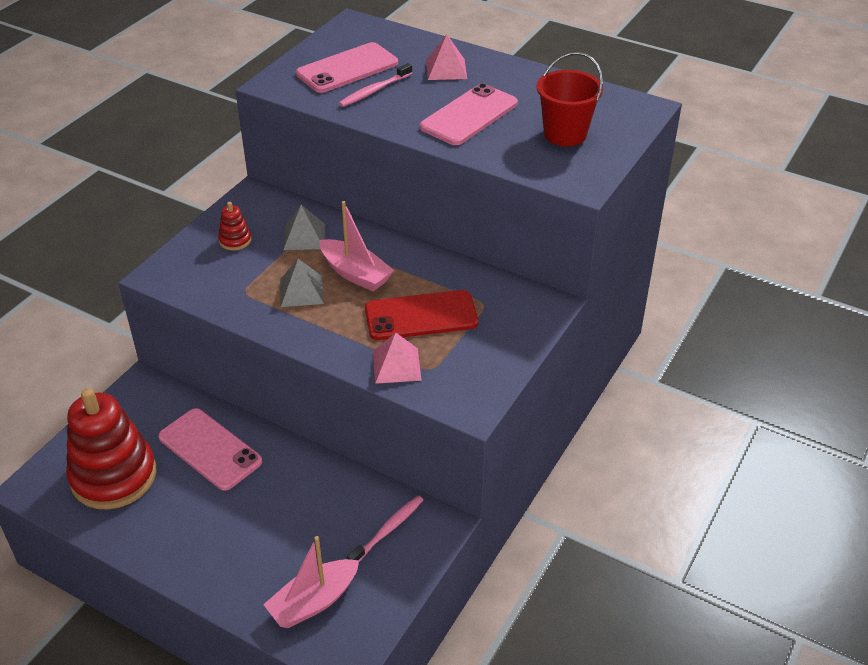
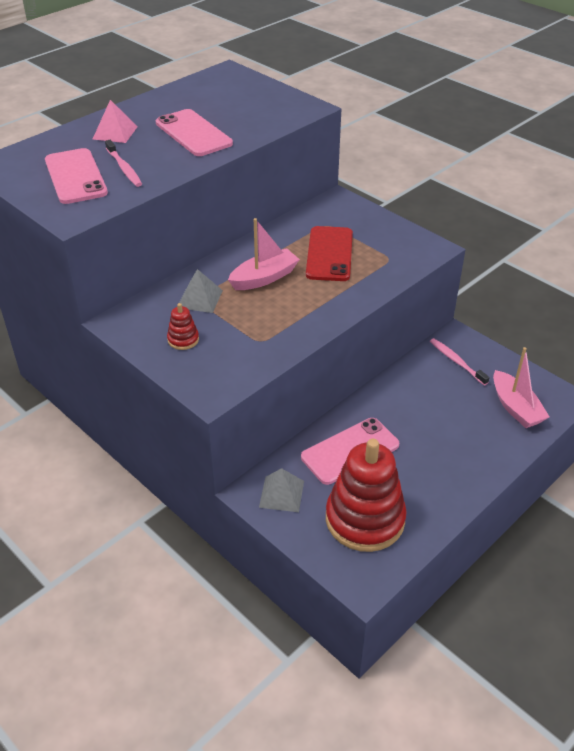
camera: 75 degrees left, 0 degrees up
grey pyramid [280,259,324,307] -> grey pyramid moved to [259,468,304,512]
pink pyramid [373,333,422,384] -> none
red bucket [537,52,603,146] -> none

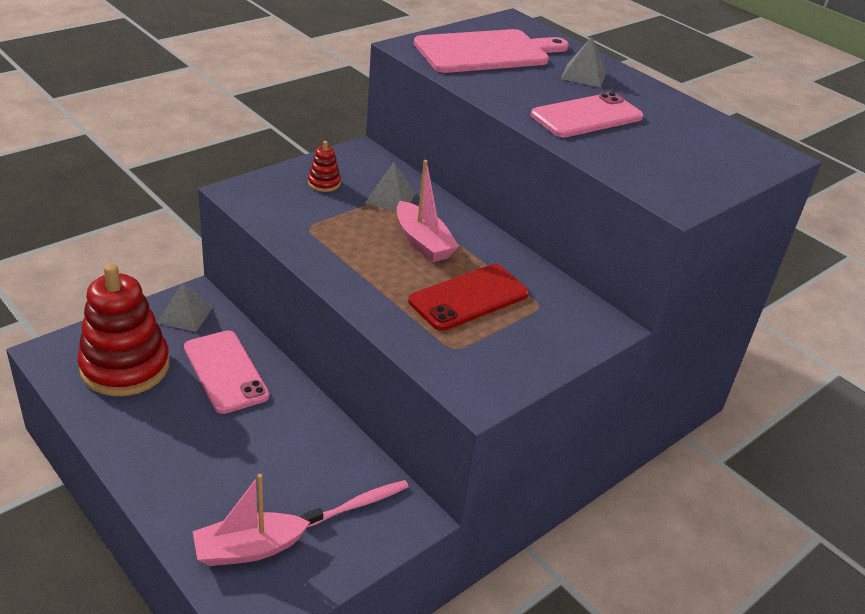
camera: 90 degrees right, 5 degrees down
pink phone [45,148,108,204] -> pink cutting board [414,29,569,73]
pink pyramid [93,100,138,143] -> grey pyramid [561,37,607,87]
pink toothbrush [105,140,142,187] -> none
red phone [306,226,353,281] -> red phone turned 45 degrees counterclockwise [408,264,529,331]

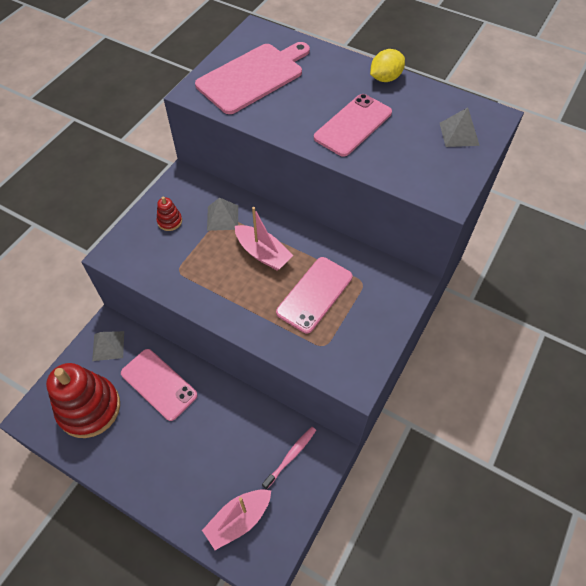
camera: 15 degrees left, 20 degrees up
red phone [408,264,529,331] -> pink phone [276,257,353,333]
grey pyramid [561,37,607,87] -> grey pyramid moved to [440,107,480,147]
none -> yellow lemon [370,49,405,82]

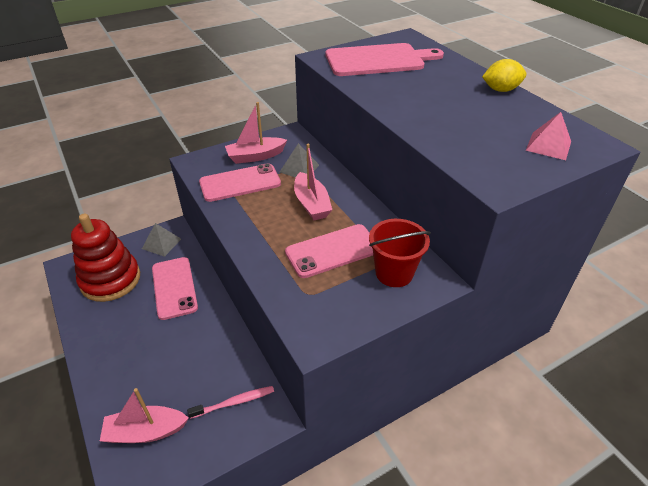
camera: 30 degrees right, 15 degrees down
red stacking toy [156,197,182,231] -> pink boat [225,102,287,164]
pink phone [314,94,392,157] -> pink phone moved to [199,163,281,202]
grey pyramid [440,107,480,147] -> pink pyramid [526,112,571,160]
none -> red bucket [369,219,431,287]

